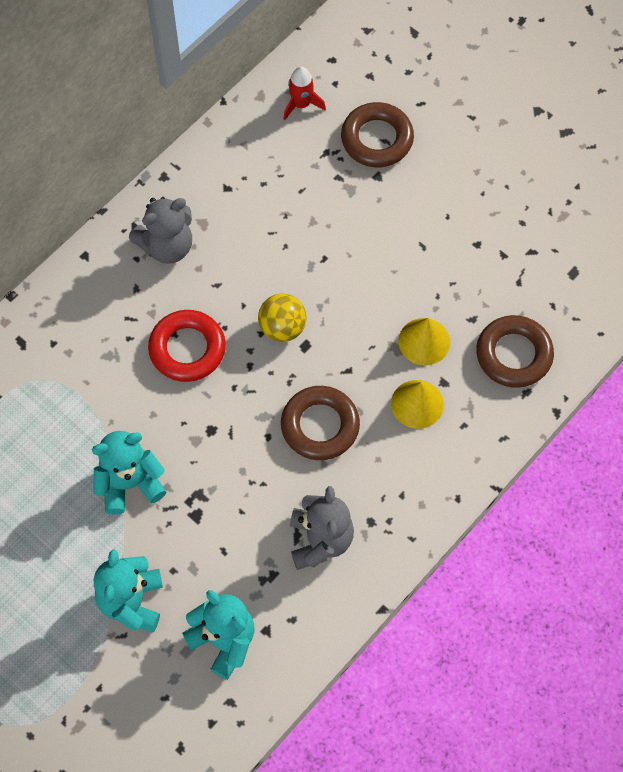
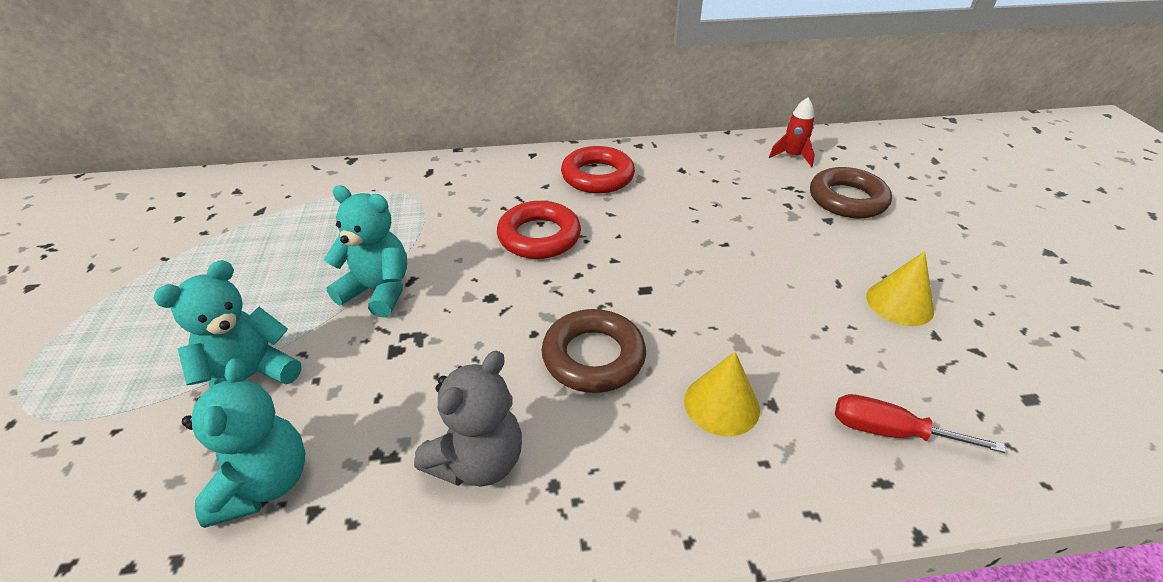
camera: 40 degrees right, 25 degrees down
grey teddy bear [129,197,192,264] -> red ring [561,146,635,193]
yellow ball [258,294,307,342] -> none
yellow cone [398,318,450,365] -> yellow cone moved to [866,251,934,326]
brown ring [476,315,554,388] -> red screwdriver [835,394,1006,453]

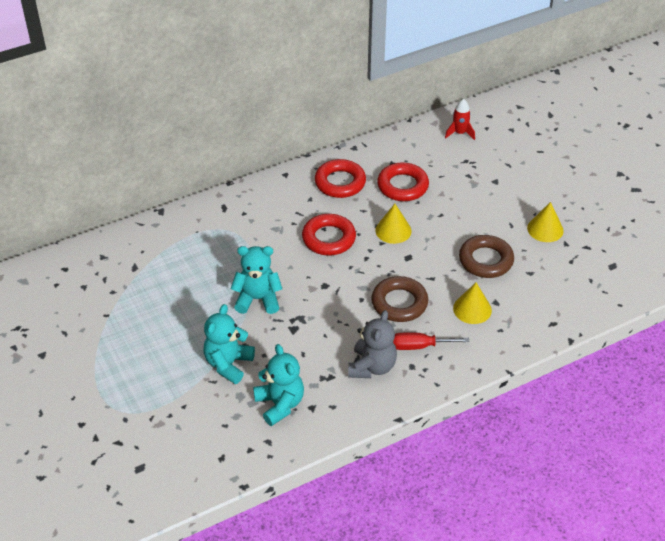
camera: 20 degrees left, 5 degrees up
brown ring [810,167,892,219] -> brown ring moved to [459,235,514,278]
red screwdriver [835,394,1006,453] -> red screwdriver moved to [393,332,469,350]
none -> yellow cone [375,204,412,244]
none -> red ring [377,162,429,201]

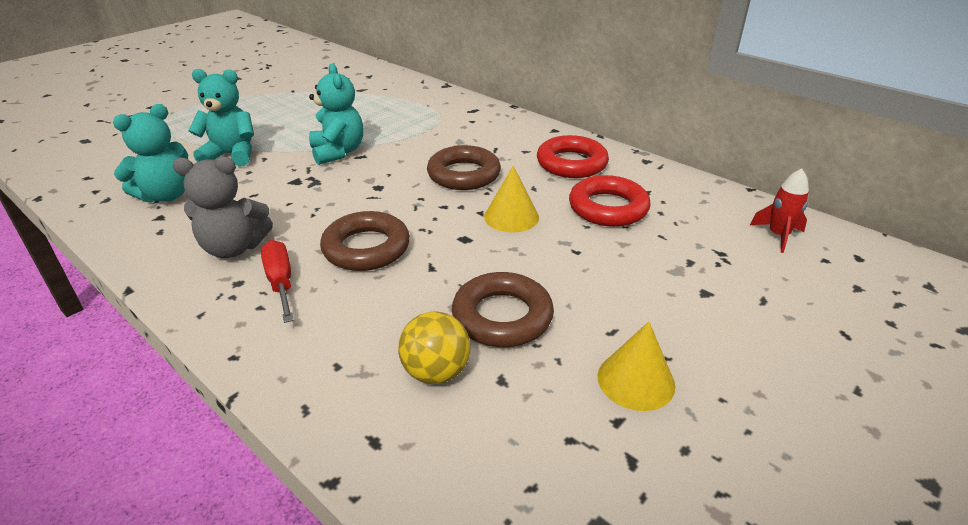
camera: 70 degrees right, 10 degrees down
red ring [302,214,356,255] -> brown ring [427,145,501,190]
yellow cone [453,283,492,324] -> none
none -> yellow ball [398,311,471,384]

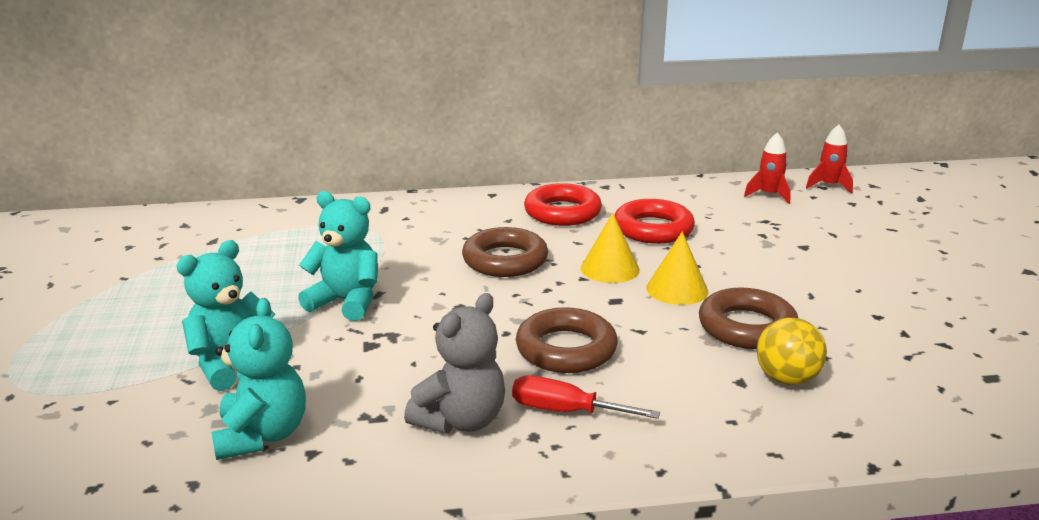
camera: 50 degrees left, 10 degrees down
yellow cone [598,322,675,411] -> yellow cone moved to [646,232,708,305]
none -> red rocket [806,125,853,194]

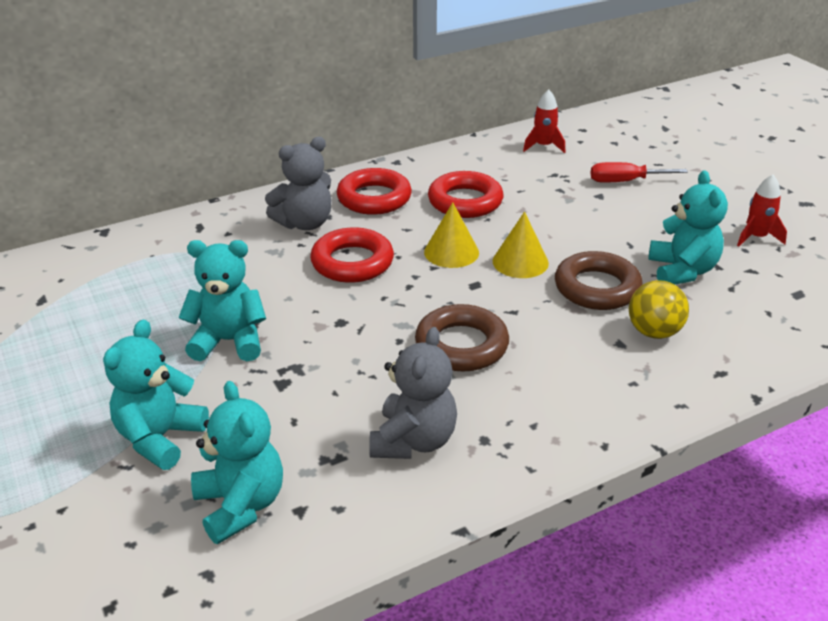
camera: 20 degrees left, 10 degrees up
brown ring [462,227,548,277] -> red ring [310,227,394,283]
red screwdriver [512,375,660,419] -> red screwdriver moved to [591,162,688,183]
red rocket [806,125,853,194] -> red rocket moved to [737,175,787,246]
none -> grey teddy bear [265,137,331,230]
none -> turquoise teddy bear [648,170,728,285]

